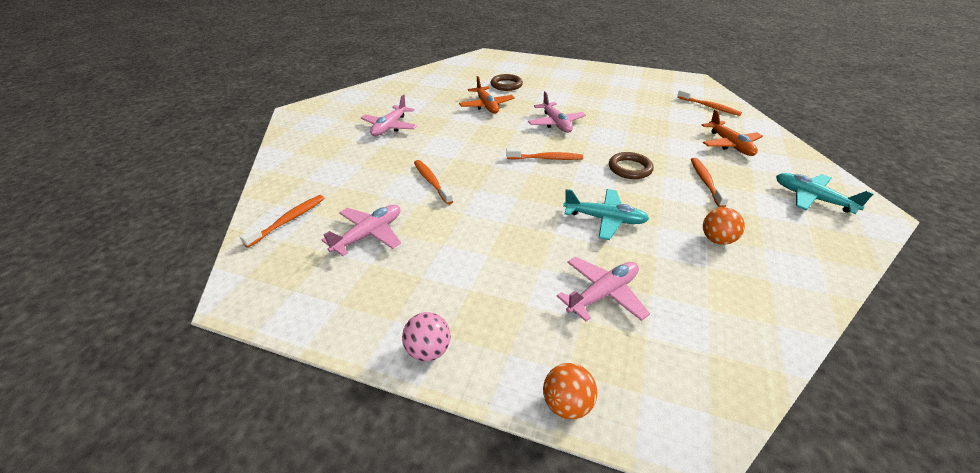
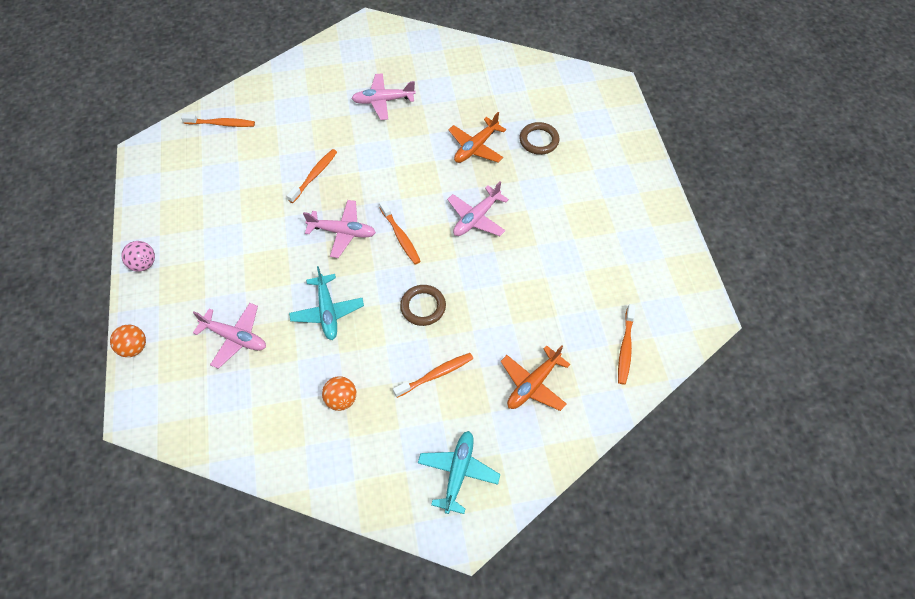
camera: 60 degrees right, 20 degrees up
pink plane [321,205,401,256] -> pink plane moved to [303,200,376,258]

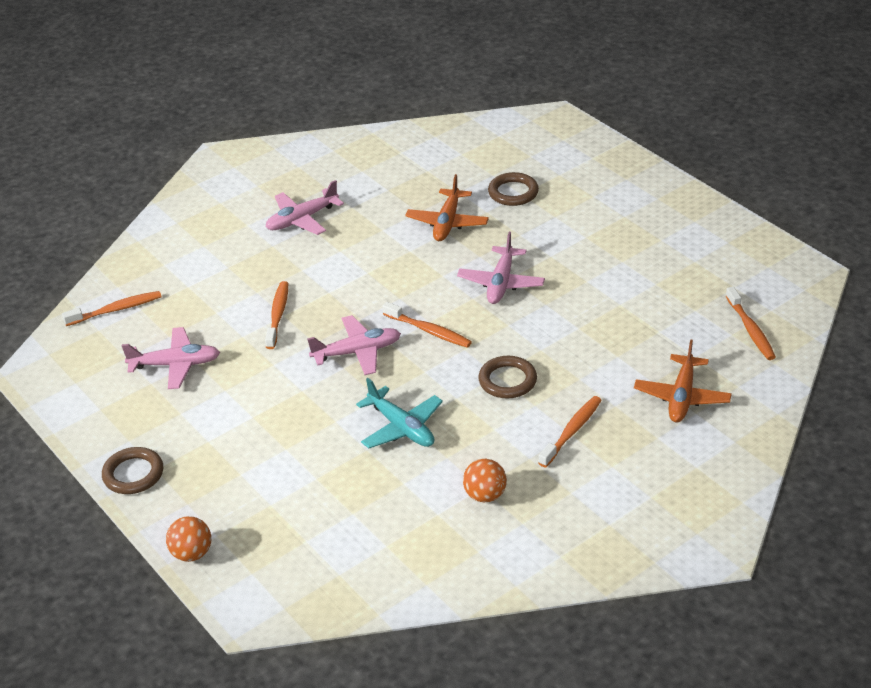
camera: 25 degrees left, 20 degrees down
pink ball [121,241,155,272] -> brown ring [102,447,163,494]
pink plane [193,303,266,369] -> pink plane moved to [122,327,220,389]
turquoise plane [418,431,500,514] -> none

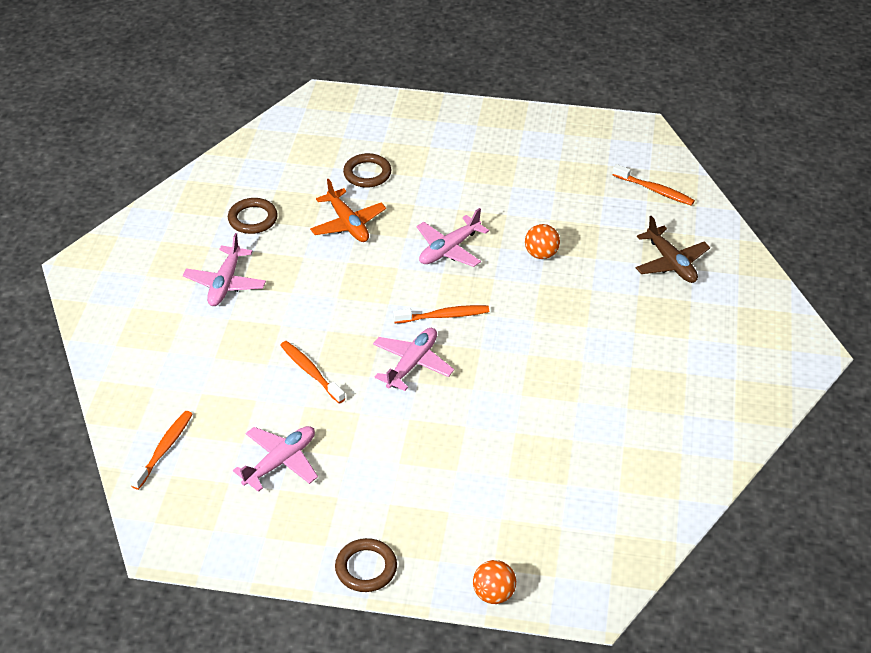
camera: 45 degrees left, 5 degrees up
turquoise plane [356,378,443,448] -> none
pink plane [457,232,545,304] -> pink plane turned 75 degrees clockwise [417,208,489,267]
orange ball [463,459,507,502] -> orange ball moved to [525,224,560,259]
brown ring [478,356,537,398] -> brown ring moved to [228,198,278,234]
orange toothbrush [539,396,602,467] -> none
orange plane [634,339,732,422] -> brown plane [636,216,710,283]

